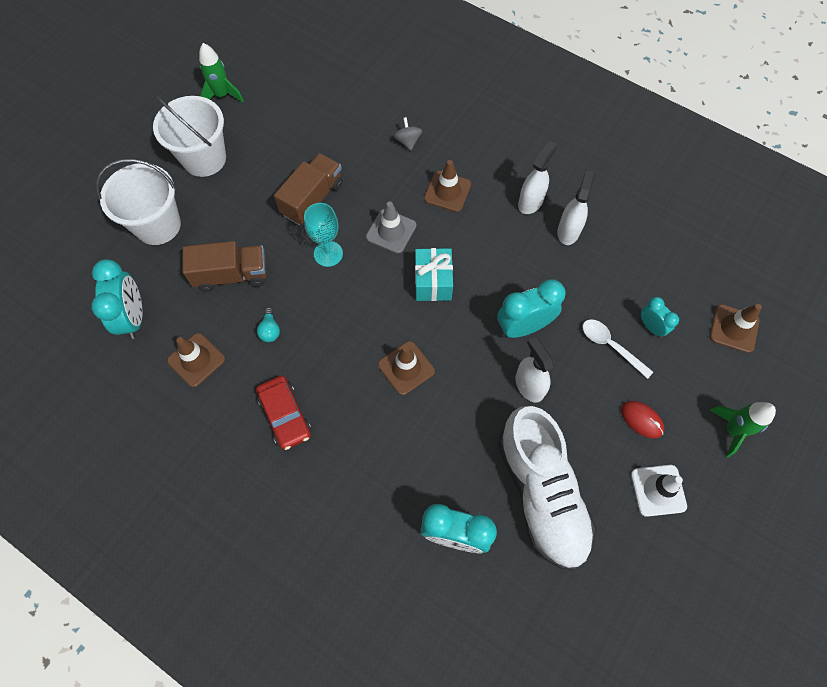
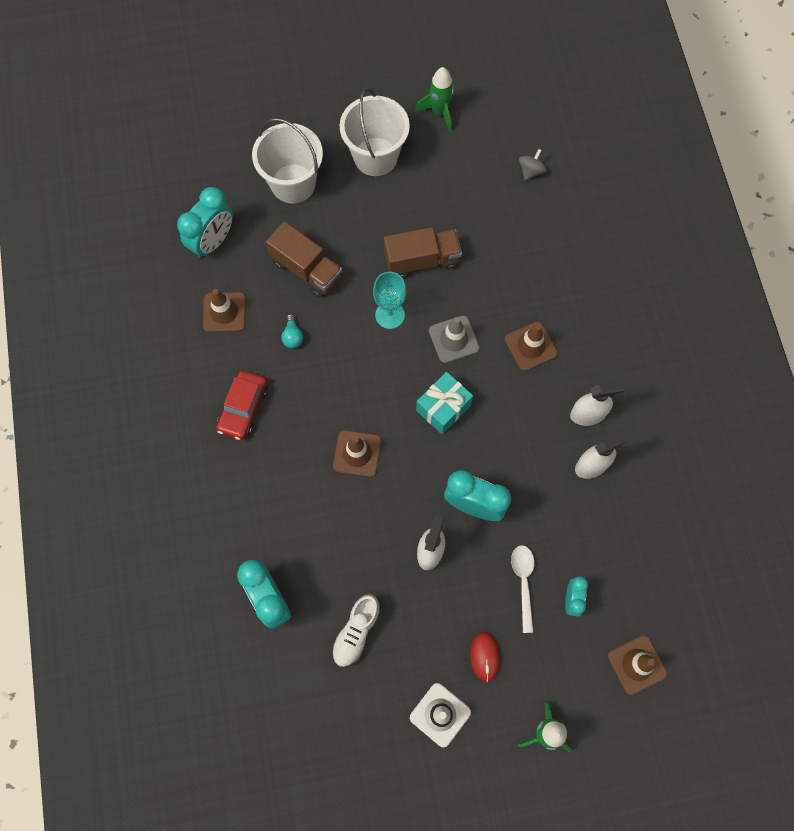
camera: 45 degrees right, 5 degrees up
turquoise light bulb [257,307,280,342] -> turquoise light bulb turned 45 degrees counterclockwise [281,314,303,348]
grey spinning top [393,117,422,151] -> grey spinning top moved to [519,149,547,181]
white shoe [498,406,596,570] -> white shoe [332,594,381,667], size x0.50

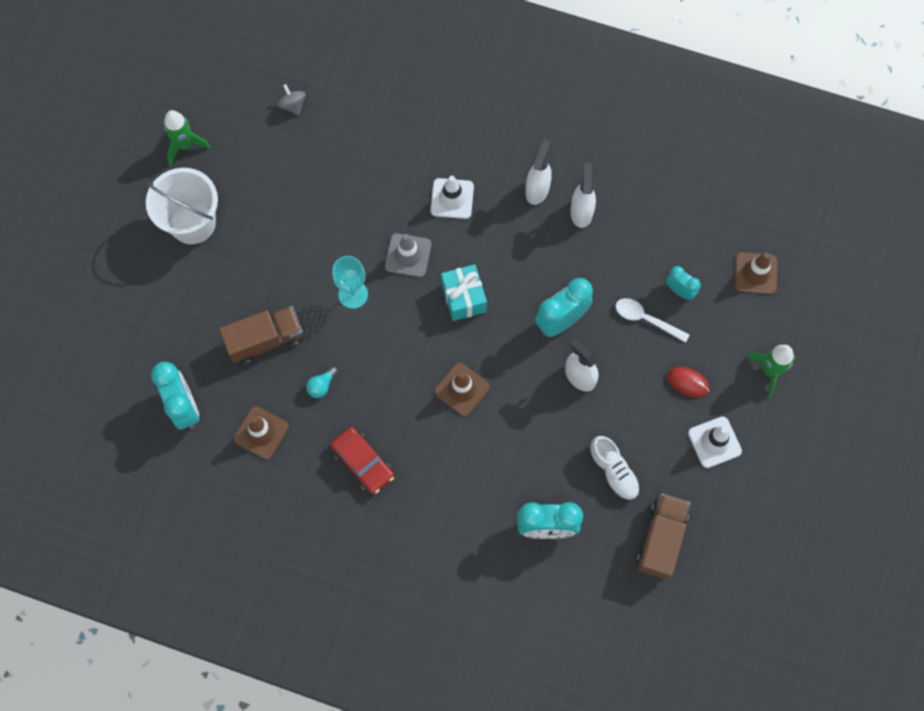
camera: 60 degrees left, 0 degrees up
white bucket [252,118,323,204] -> none
turquoise light bulb [281,314,303,348] -> turquoise light bulb turned 105 degrees clockwise [306,367,338,398]
brown truck [384,227,462,279] -> brown truck moved to [637,493,691,580]
brown traffic cone [505,321,558,371] -> white traffic cone [431,176,474,219]

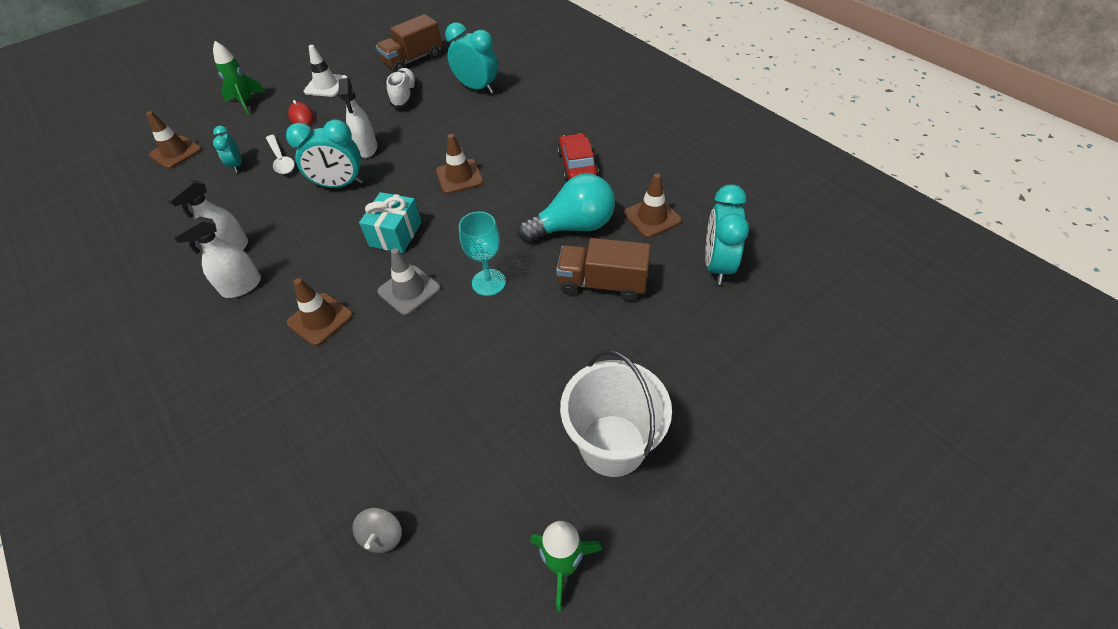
camera: 145 degrees left, 20 degrees down
turquoise light bulb [306,367,338,398] -> turquoise light bulb [518,173,615,242], size x2.39
white traffic cone [431,176,474,219] -> brown traffic cone [287,278,353,346]

